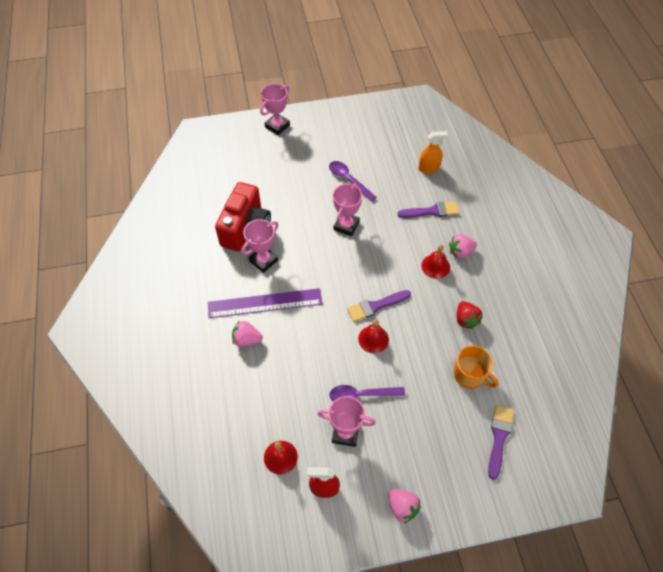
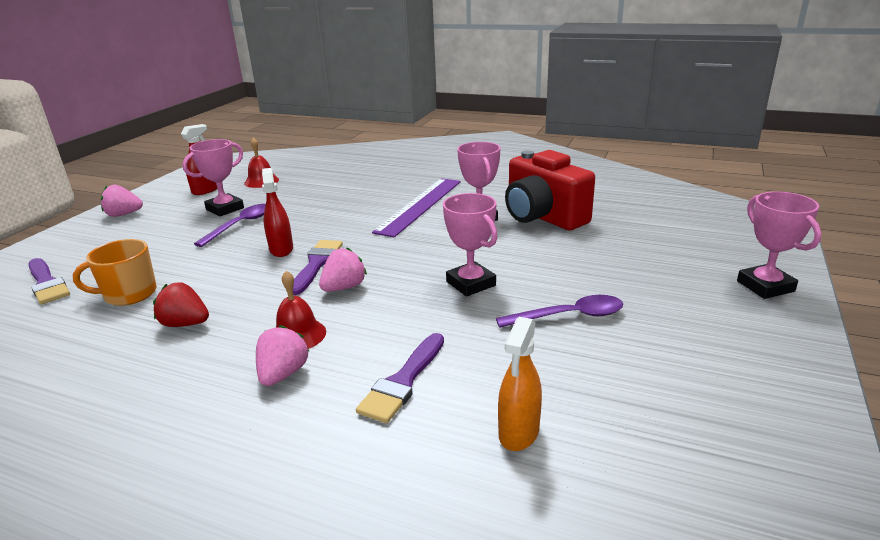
camera: 125 degrees right, 30 degrees down
pink strawberry [232,321,263,347] -> pink strawberry moved to [319,247,367,292]
red bell [358,319,389,353] -> red spray bottle [262,168,293,257]

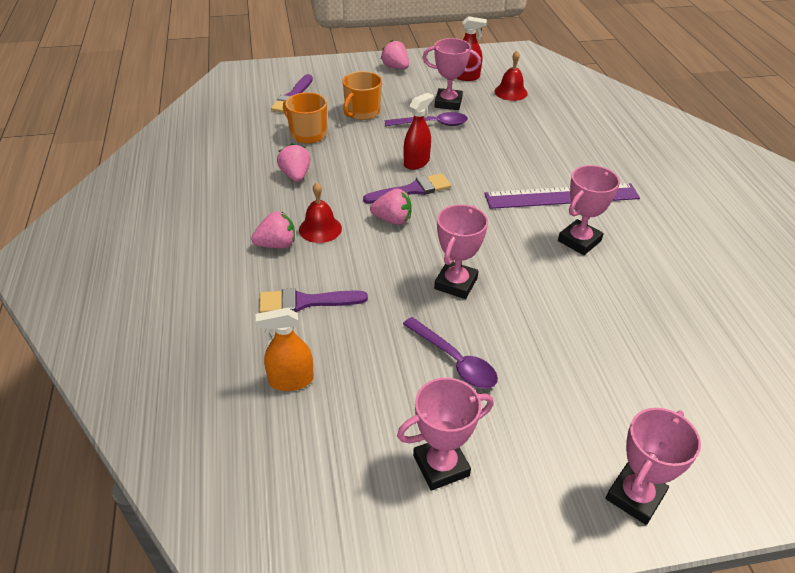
camera: 55 degrees right, 15 degrees up
red strawberry [153,282,209,327] -> pink strawberry [277,144,311,182]
red camera [505,150,595,230] -> none
none -> orange mug [343,71,382,120]
none -> pink trophy [397,378,494,491]

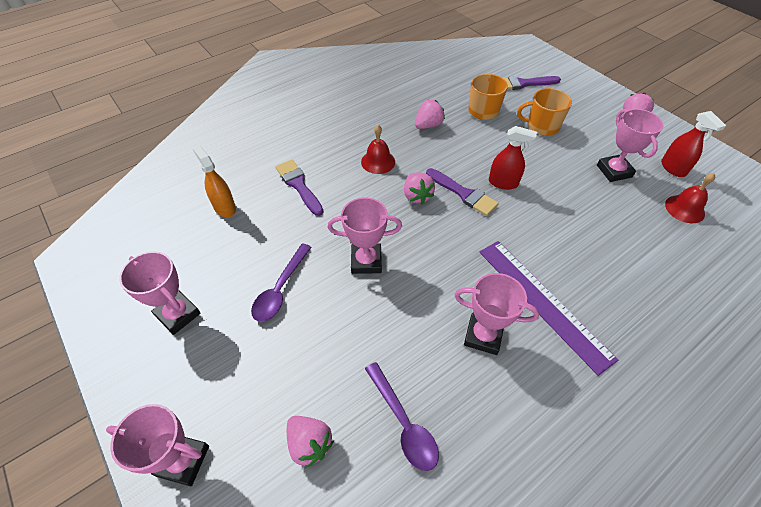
camera: 65 degrees right, 10 degrees up
pink strawberry [251,212,295,248] -> pink strawberry moved to [287,416,334,468]
purple spoon [385,112,468,126] -> purple spoon moved to [365,362,439,471]

